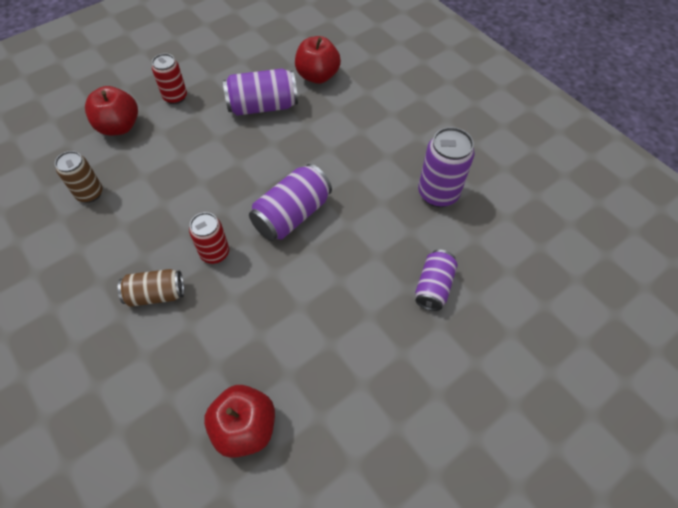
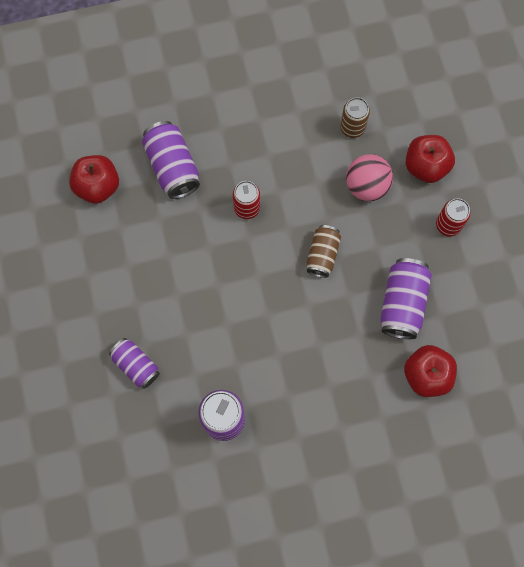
camera: 115 degrees right, 15 degrees up
brown can [118,269,184,307] -> brown can moved to [306,225,341,278]
purple can [249,164,332,241] -> purple can moved to [142,121,200,199]
none -> pink ball [346,154,393,201]

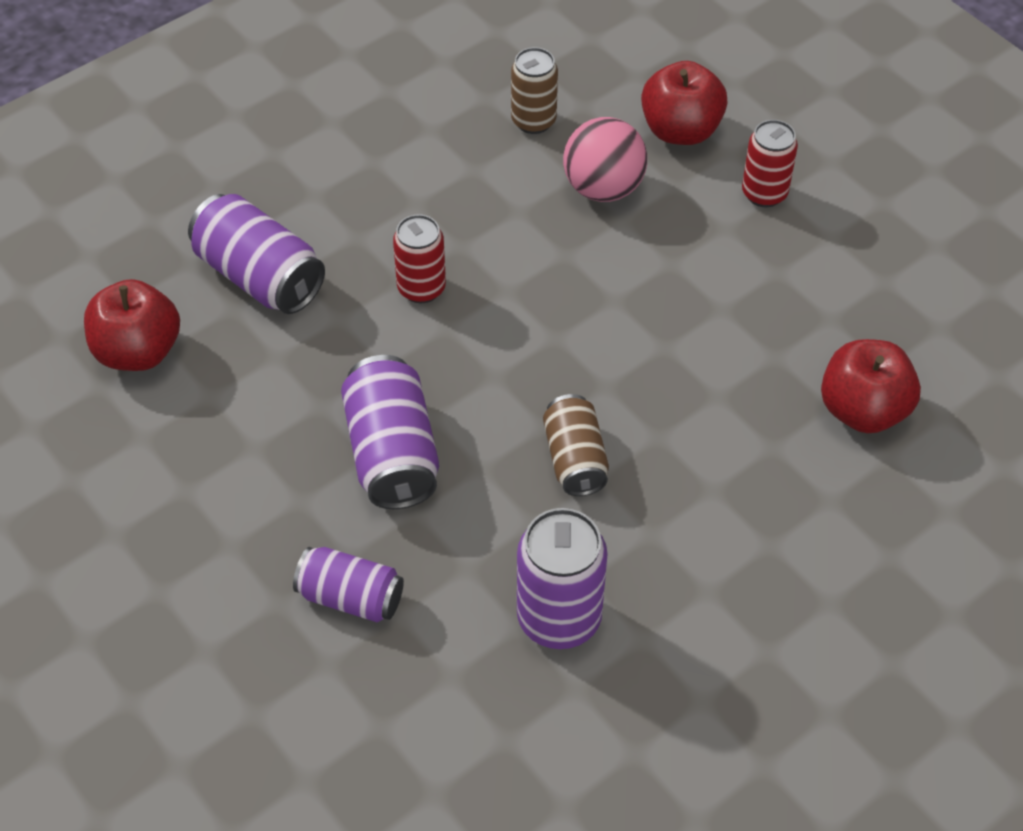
camera: 25 degrees left, 20 degrees down
brown can [306,225,341,278] -> brown can moved to [543,394,609,496]
purple can [380,258,432,339] -> purple can moved to [341,355,439,509]

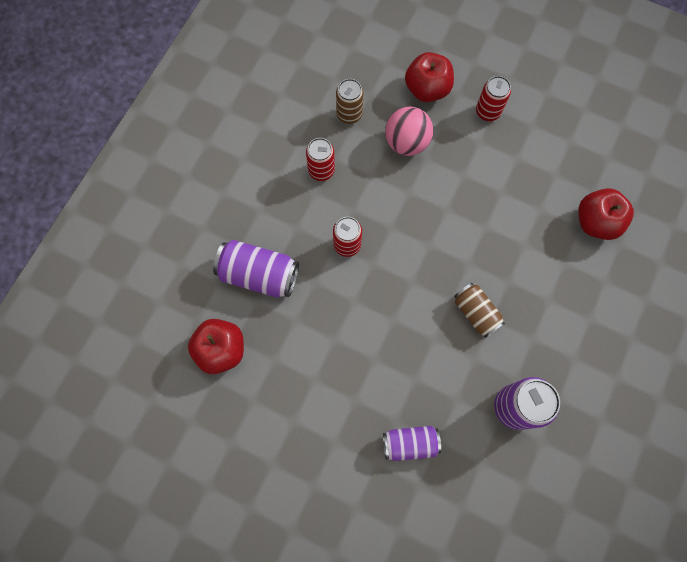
camera: 25 degrees left, 20 degrees up
purple can [341,355,439,509] -> none
none -> red can [306,138,335,181]

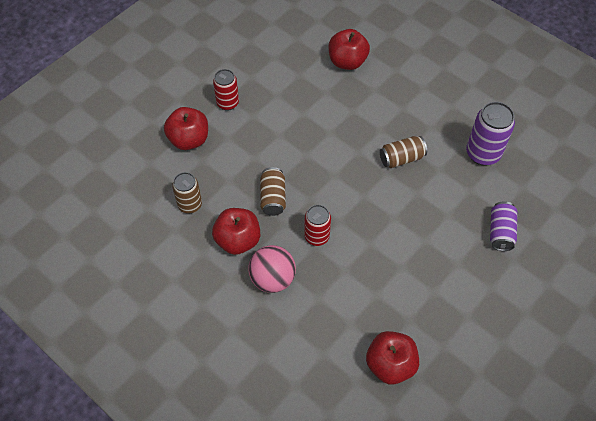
camera: 75 degrees left, 15 degrees down
purple can [213,240,299,297] -> none
red can [306,138,335,181] -> red apple [212,208,260,255]
pink ball [385,106,433,156] -> pink ball moved to [248,245,296,293]
none -> brown can [260,167,286,216]

